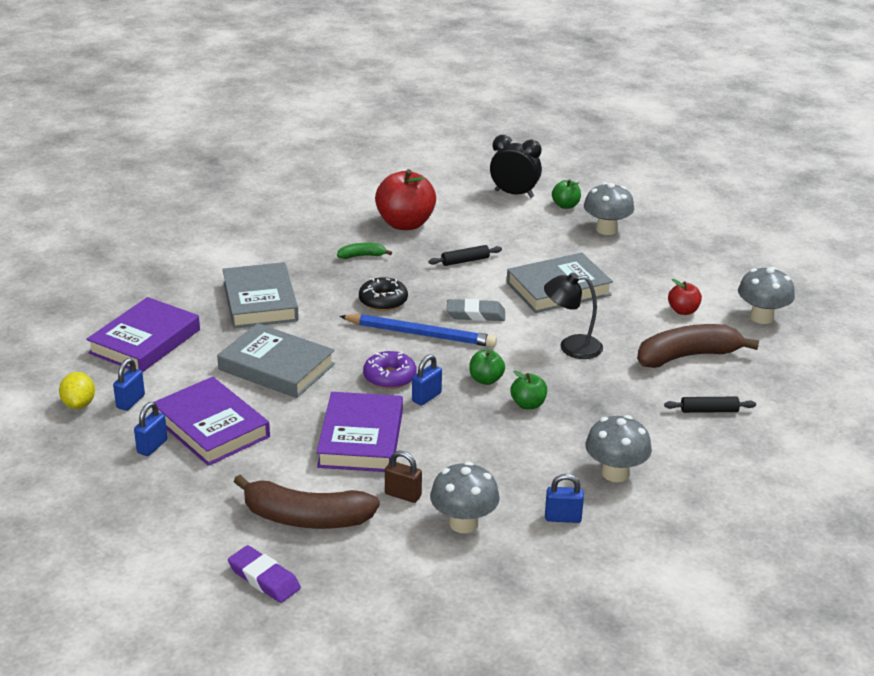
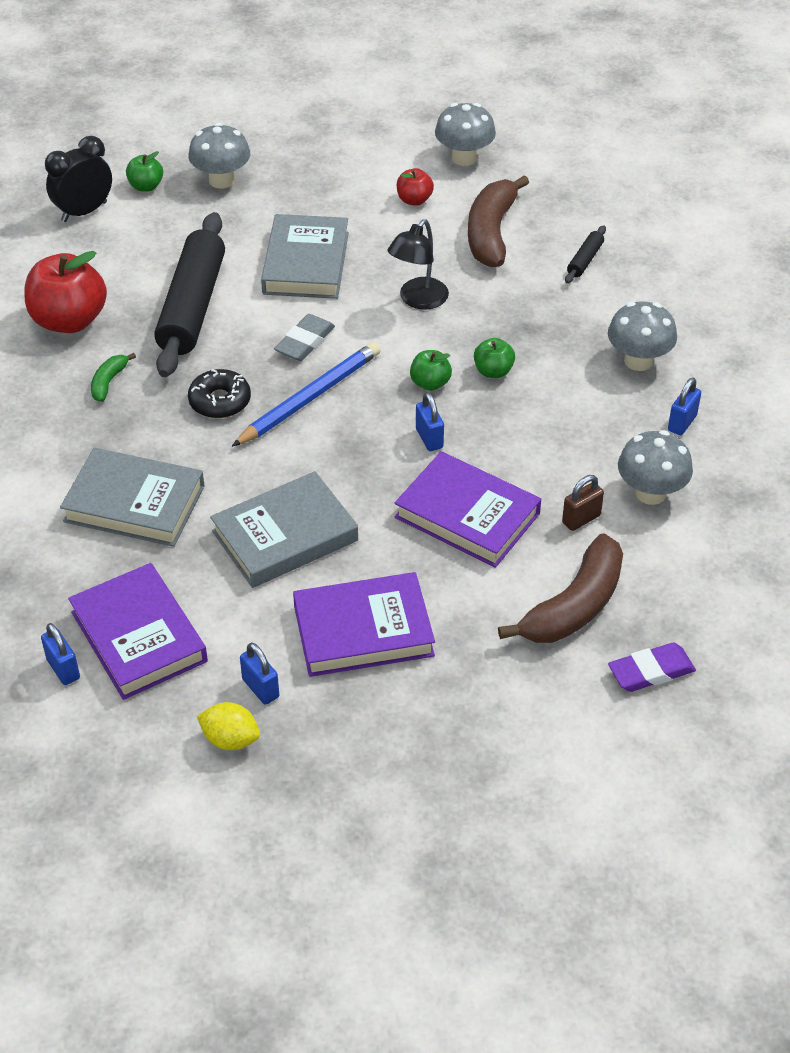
camera: 60 degrees left, 15 degrees up
blue padlock [134,402,167,456] -> blue padlock moved to [41,623,80,685]
purple donut [363,351,417,389] -> none
black rolling pin [428,245,502,266] -> black rolling pin [154,212,225,377], size x2.44

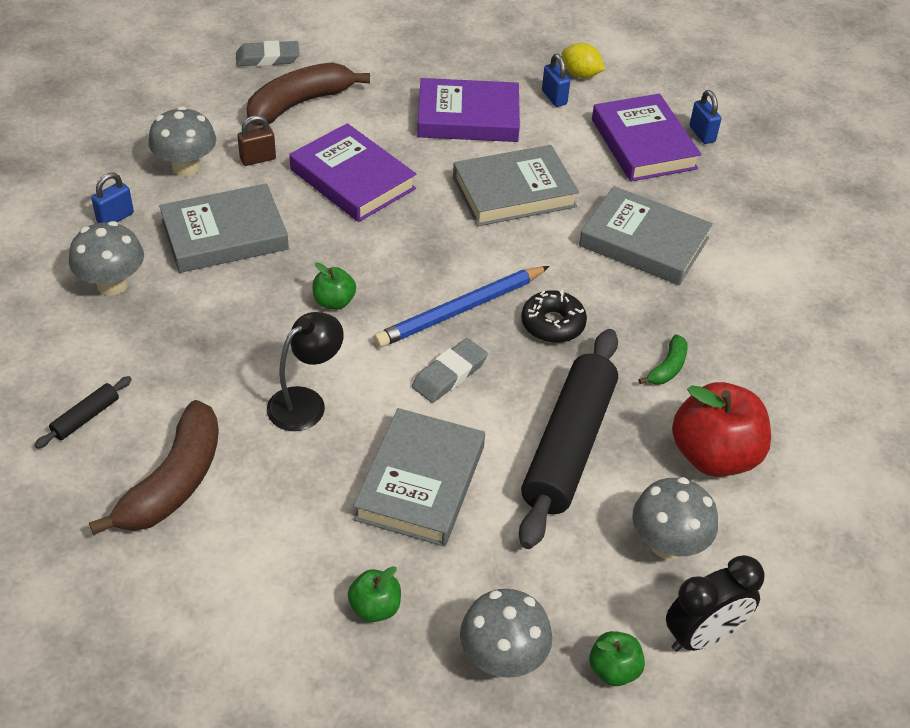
camera: 170 degrees left, 0 degrees up
red apple [397,168,434,206] -> none
blue padlock [416,392,444,451] -> none
grey mushroom [435,103,496,166] -> grey mushroom moved to [632,477,718,560]
green apple [474,338,515,378] -> green apple moved to [348,566,401,622]
purple eraser [608,643,696,692] -> grey eraser [236,40,300,66]
none -> grey book [159,183,289,273]

